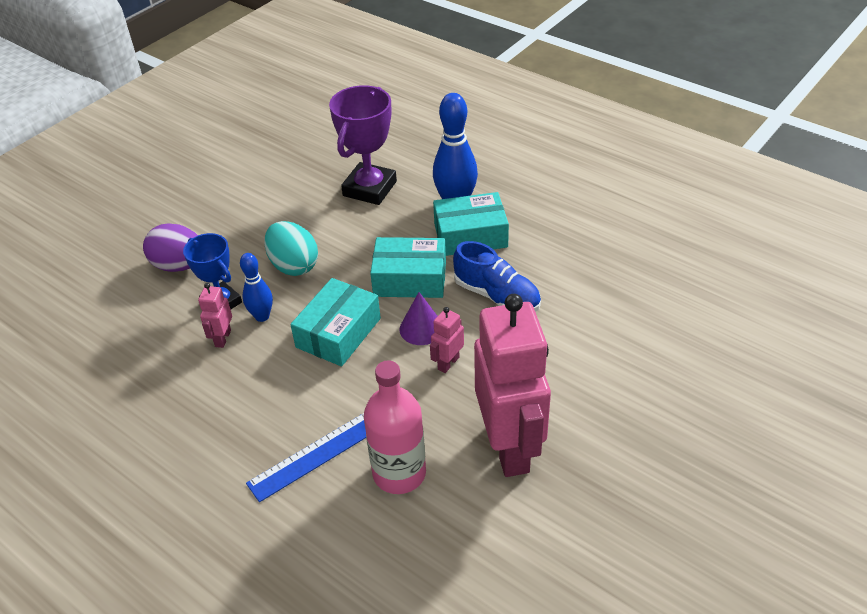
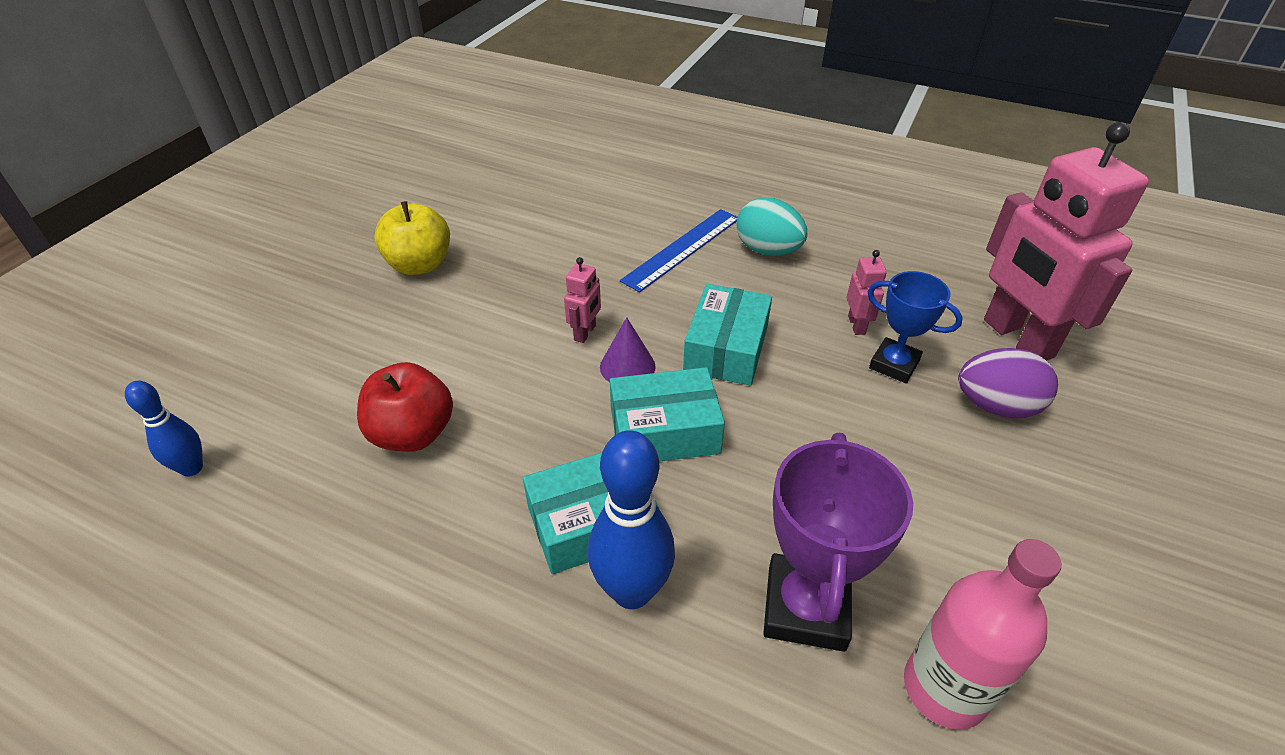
camera: 165 degrees right, 0 degrees up
blue bowling pin [240,253,273,322] -> blue bowling pin moved to [125,381,203,477]
turquoise egg [264,221,318,276] -> turquoise egg moved to [736,197,807,256]
pink bottle [364,360,426,494] -> pink bottle moved to [904,539,1061,730]
blue shoe [453,241,541,312] -> none
pink robot [474,294,551,477] -> pink robot moved to [984,122,1149,361]
none -> red apple [357,362,453,452]
none -> yellow apple [374,201,450,275]

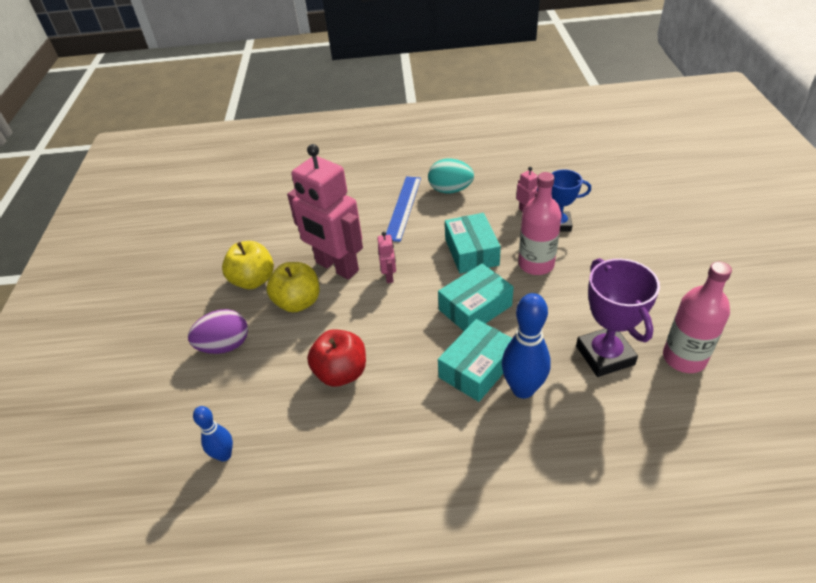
camera: 25 degrees left, 0 degrees up
purple cone [600,317,656,382] -> none
purple egg [958,348,1058,419] -> purple egg moved to [188,309,248,354]
pink robot [984,122,1149,361] -> pink robot moved to [287,144,363,279]
none -> yellow apple [267,262,319,312]
none -> pink bottle [518,172,562,275]

